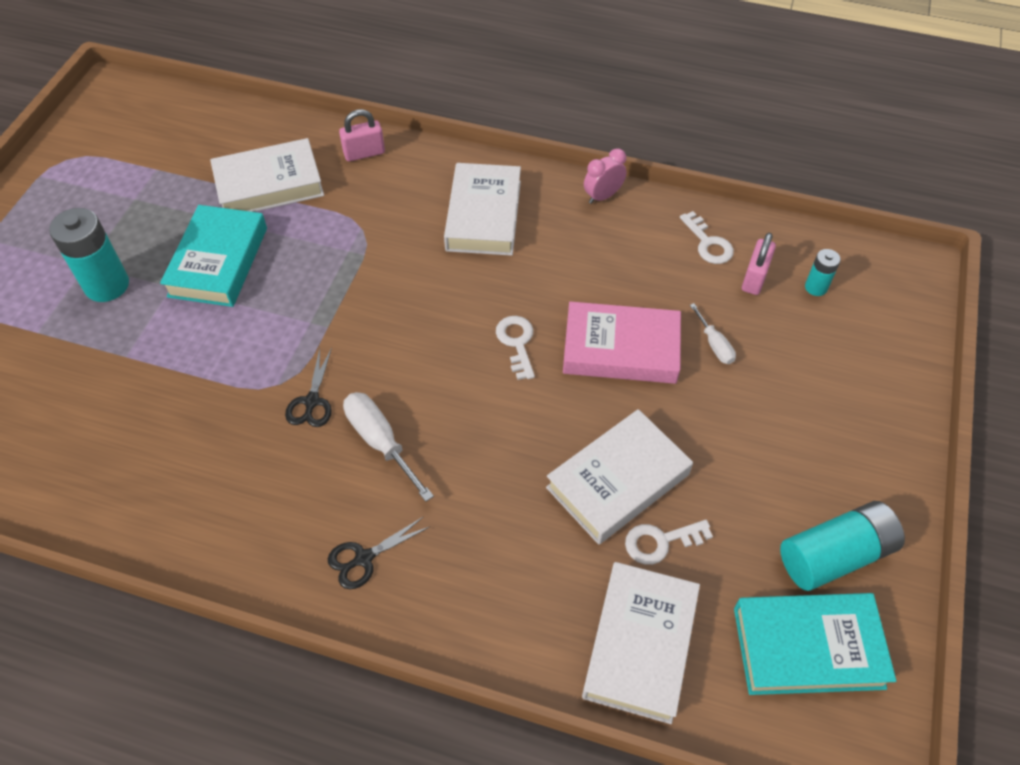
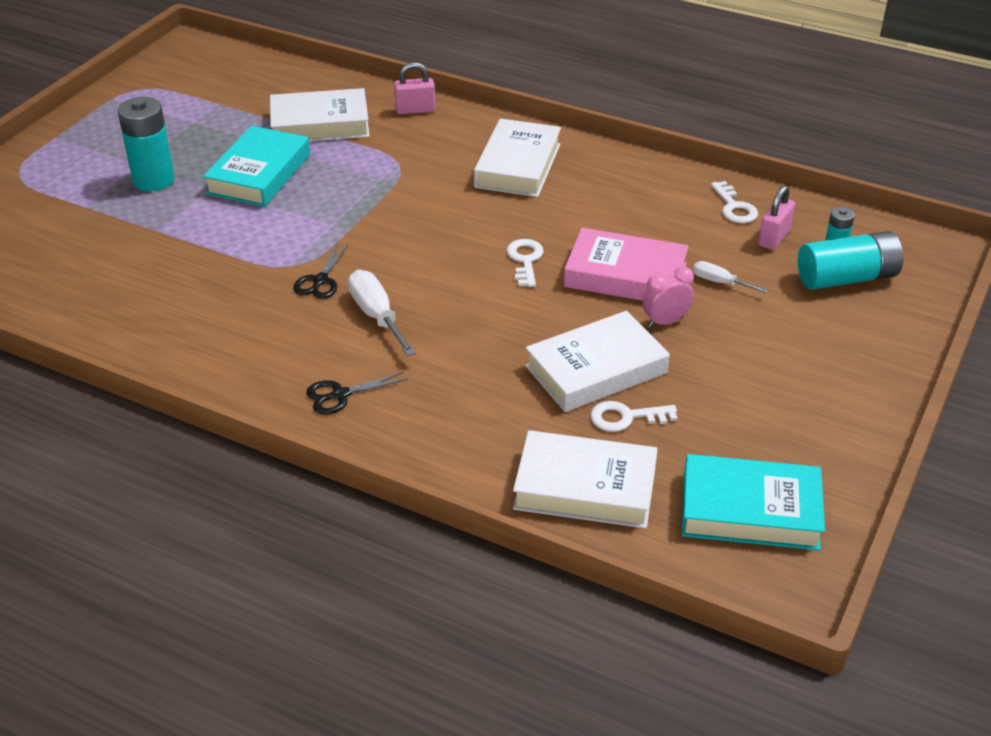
camera: 10 degrees right, 15 degrees down
white book [582,562,700,724] -> white book turned 75 degrees clockwise [513,430,658,529]
pink clock [584,149,627,204] -> pink clock moved to [643,267,694,328]
white screwdriver [690,303,736,364] -> white screwdriver turned 135 degrees clockwise [693,261,767,293]
turquoise battery [780,501,905,591] -> turquoise battery moved to [798,231,903,290]

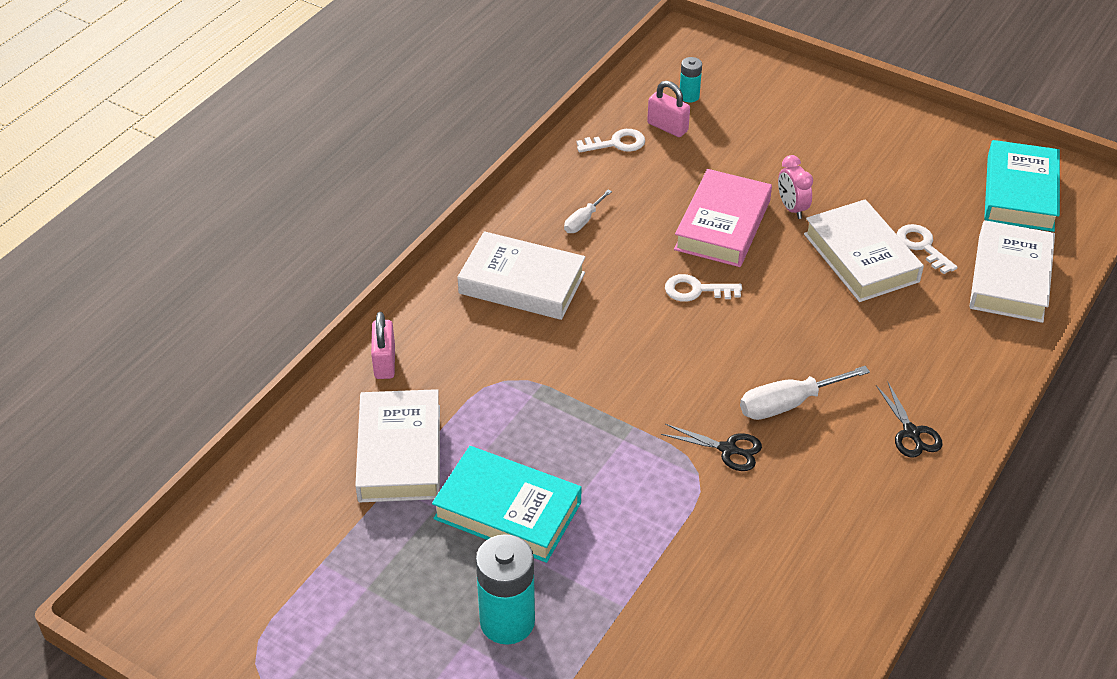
camera: 85 degrees left, 5 degrees up
white key [590,401,678,432] -> white key turned 150 degrees clockwise [897,224,958,274]
white screwdriver [693,261,767,293] -> white screwdriver moved to [564,190,612,233]
turquoise battery [798,231,903,290] -> none

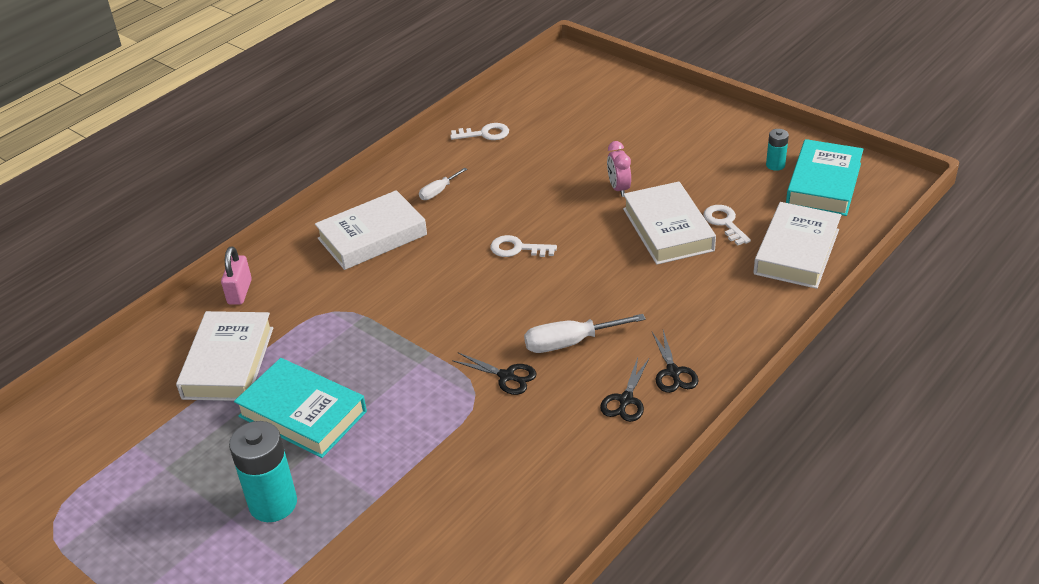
camera: 10 degrees right, 5 degrees down
white book [458,231,586,320] -> white book turned 60 degrees counterclockwise [315,190,427,270]
pink padlock [647,81,690,137] -> none
pink book [674,169,772,267] -> none
turquoise battery [680,57,702,103] -> turquoise battery moved to [766,129,789,171]
none -> black scissors [600,358,649,422]

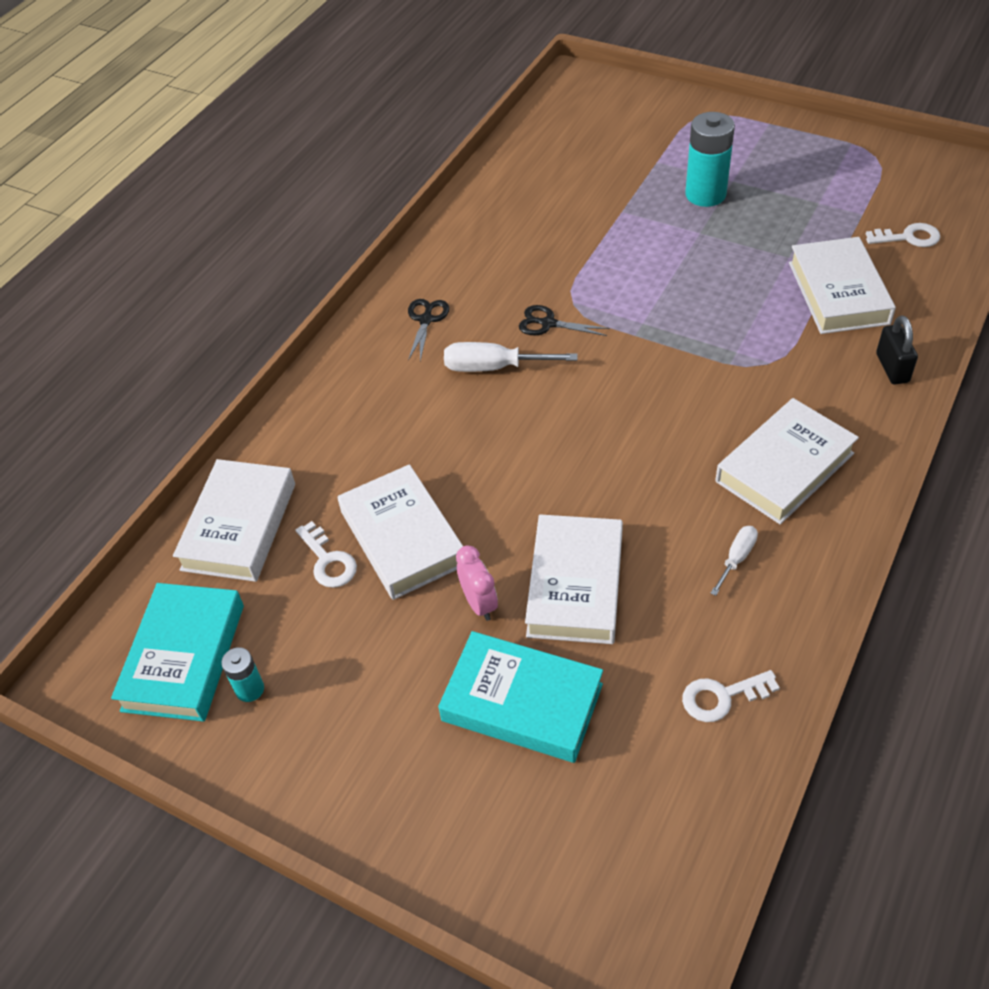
camera: 170 degrees right, 10 degrees up
pink padlock [221,246,252,305] -> black padlock [876,315,918,385]
turquoise book [234,358,367,458] -> turquoise book moved to [438,631,603,763]
white key [490,235,557,257] -> white key moved to [866,223,940,247]
white screwdriver [524,314,646,353] -> white screwdriver turned 150 degrees counterclockwise [444,342,578,372]
black scissors [652,330,698,393] -> none
none -> white book [525,514,623,644]

